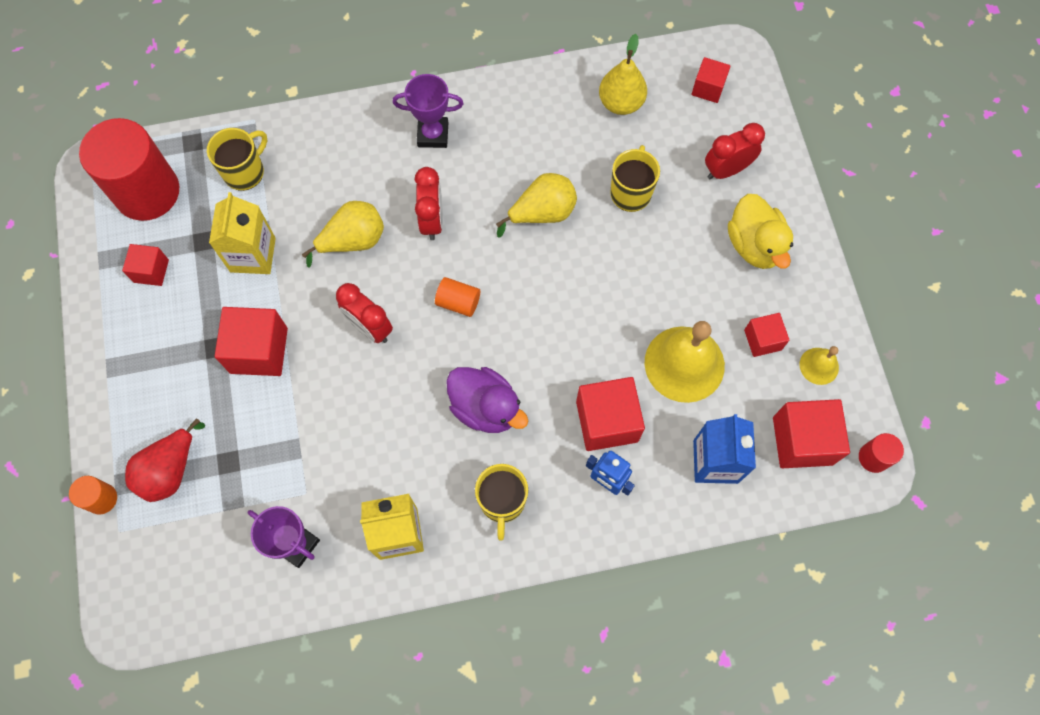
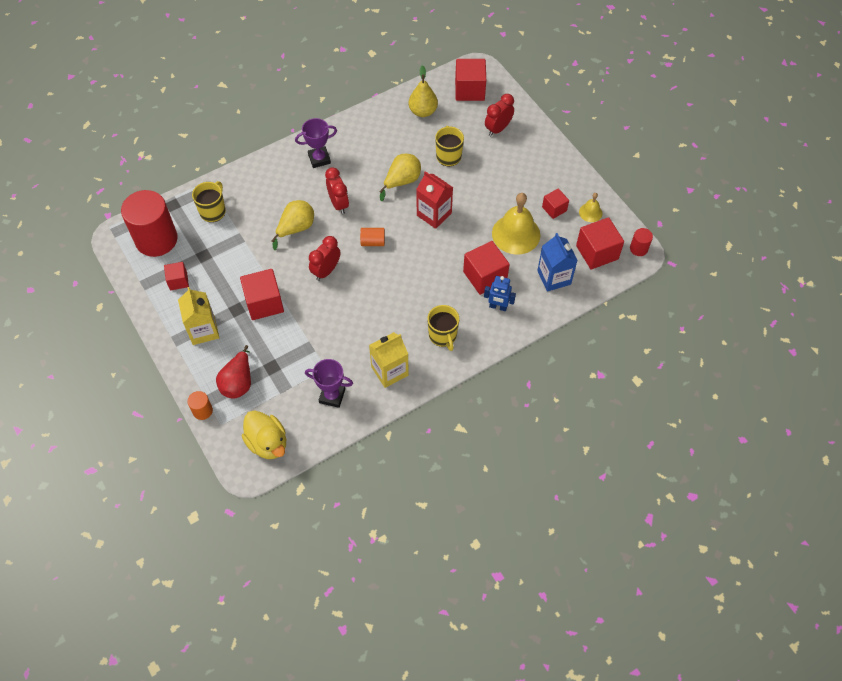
camera: 20 degrees left, 10 degrees down
yellow carton [209,192,276,274] -> yellow carton moved to [178,287,219,345]
red clock [336,283,393,343] -> red clock turned 105 degrees clockwise [309,236,340,281]
purple duck [446,367,528,433] -> none
red cube [691,57,731,103] -> red cube [455,59,486,101], size x1.72
yellow duck [728,194,793,269] -> yellow duck moved to [242,410,286,459]
none -> red carton [416,171,453,229]

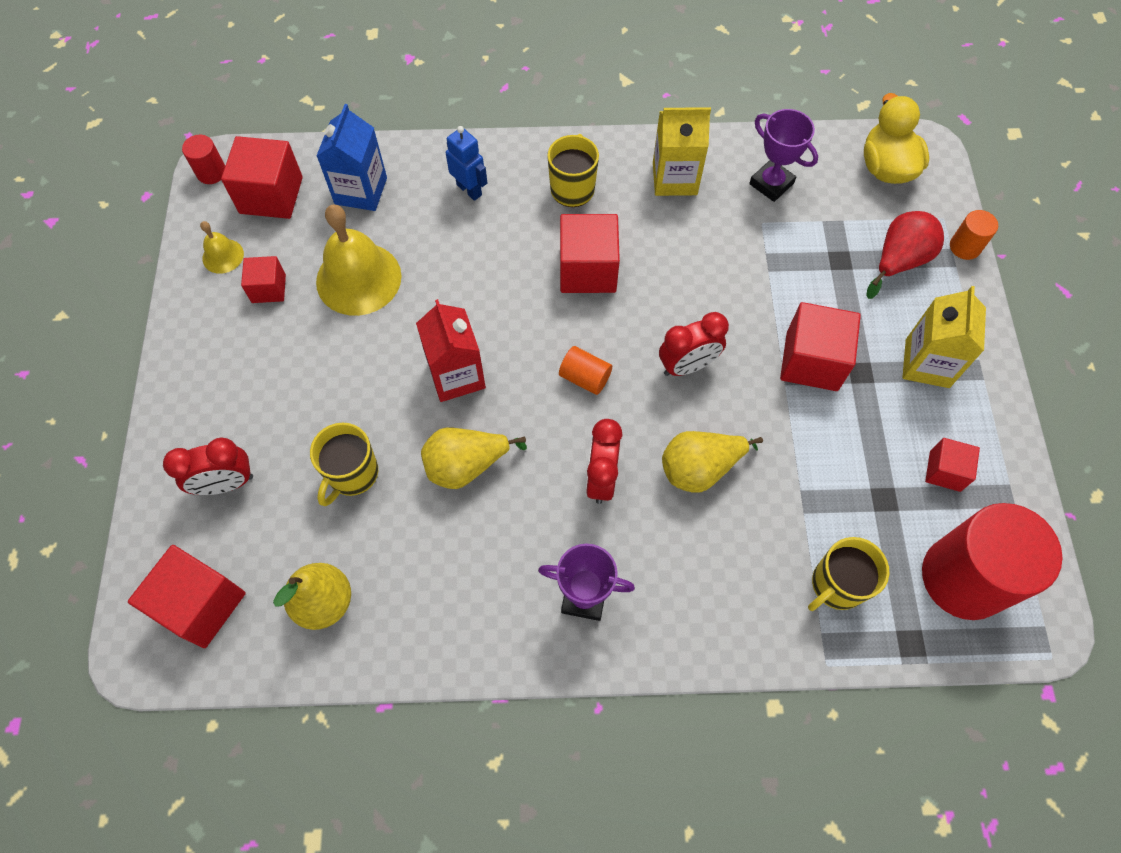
camera: 150 degrees left, 5 degrees up
red cube [463,241,510,295] -> red cube moved to [560,214,620,293]

